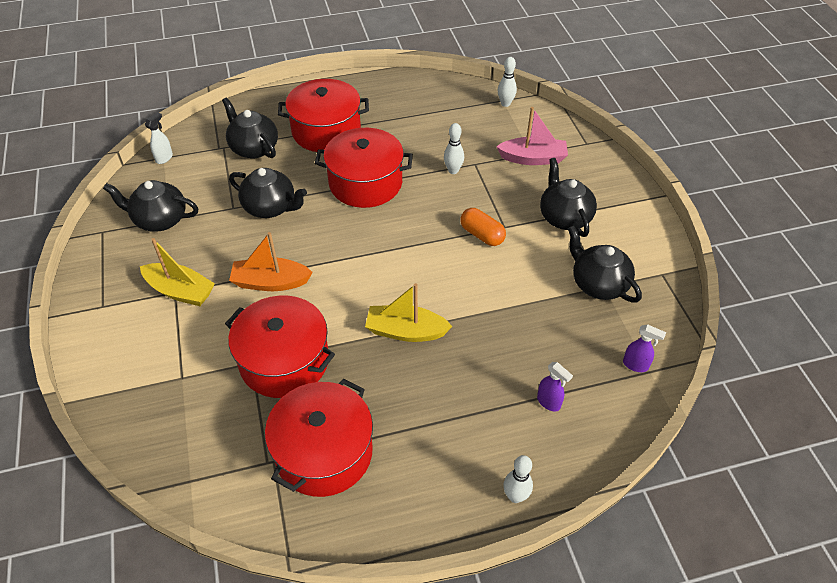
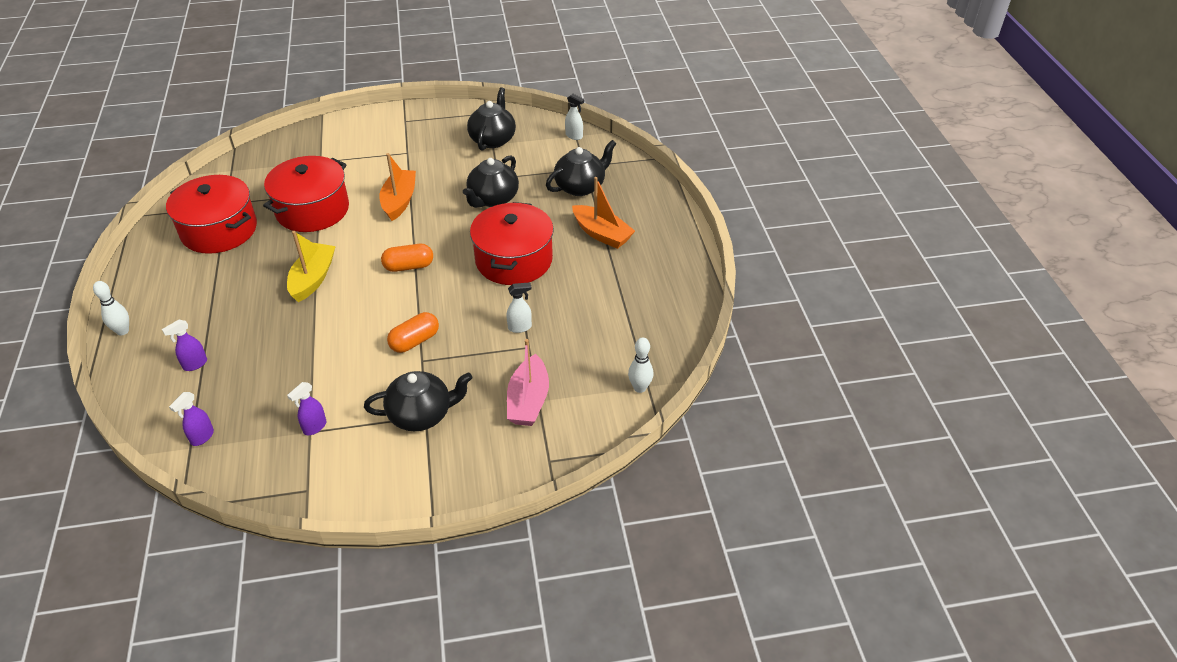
camera: 95 degrees right, 5 degrees down
yellow boat [140,238,215,306] -> none
red pot [278,79,369,152] -> orange boat [572,177,635,249]
white bowling pin [444,123,464,174] -> white spray bottle [507,282,532,333]
black teapot [568,225,642,303] -> purple spray bottle [287,382,326,435]
none -> orange capsule [381,244,433,272]

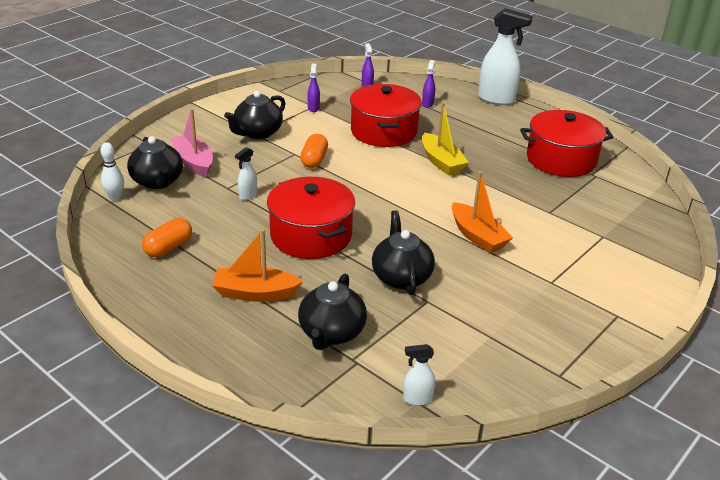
camera: 140 degrees right, 10 degrees down
white bowling pin [93,281,129,336] -> white spray bottle [478,8,533,105]
red pot [263,156,349,232] -> red pot moved to [350,84,422,147]
orange capsule [381,244,433,272] -> orange capsule moved to [142,218,192,257]
black teapot [467,87,516,151] -> black teapot moved to [127,136,183,189]

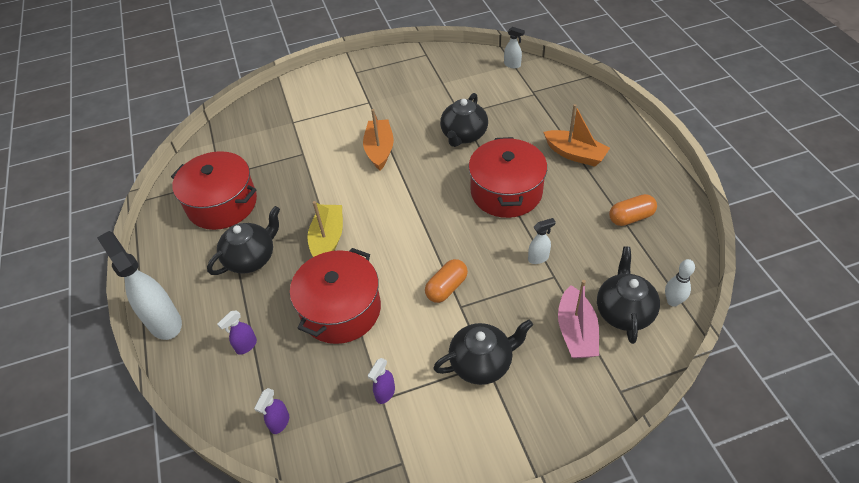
camera: 145 degrees left, 15 degrees up
black teapot [298,273,367,350] -> black teapot moved to [207,206,280,275]

